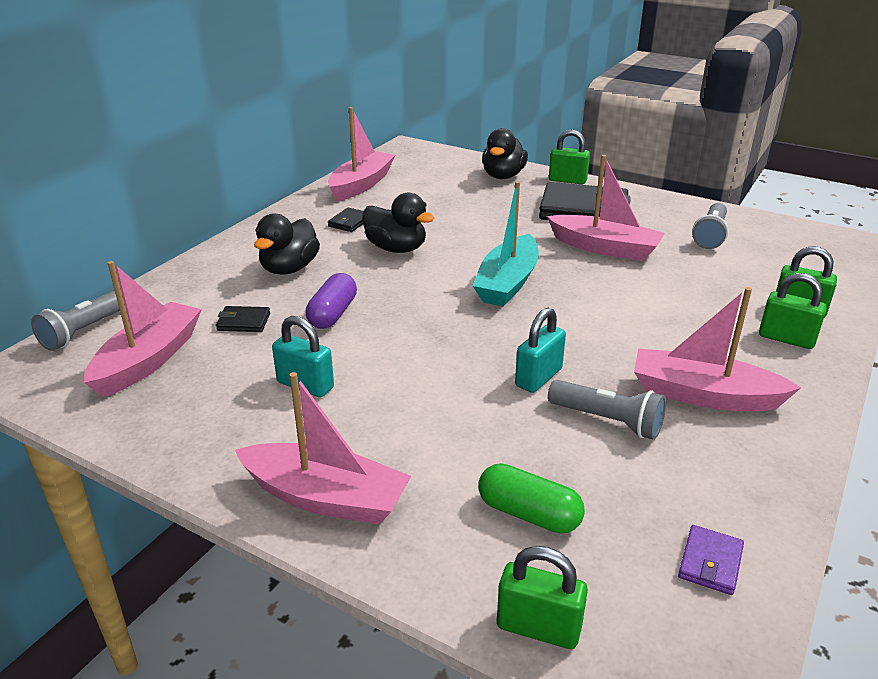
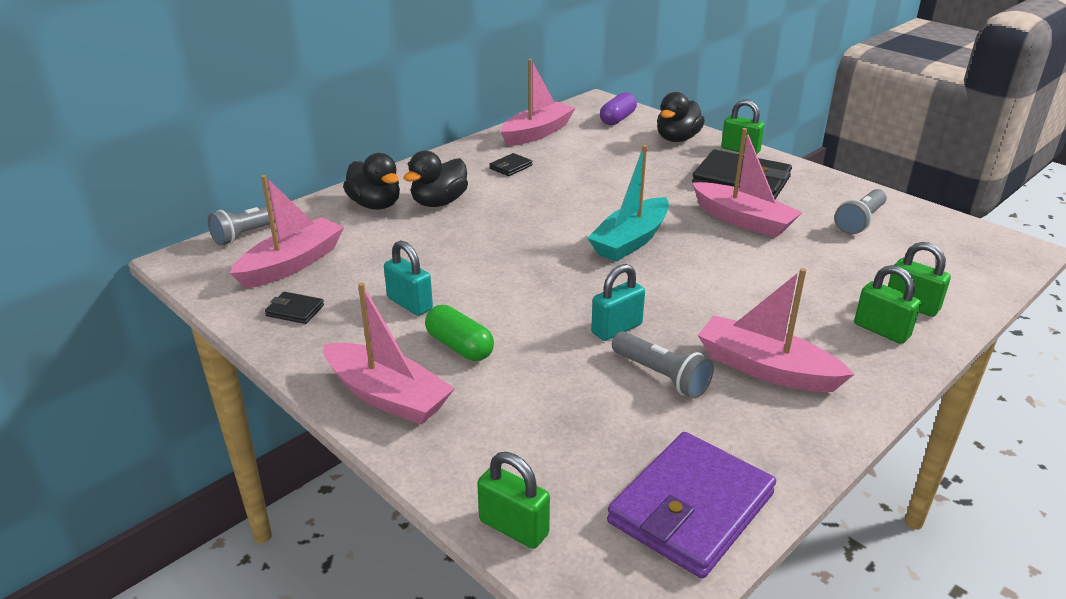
camera: 15 degrees right, 0 degrees up
black wallet [216,306,270,332] -> black wallet moved to [265,292,324,324]
purple capsule [306,273,357,329] -> purple capsule moved to [600,92,637,125]
black duck [362,193,434,253] -> black duck moved to [343,153,400,210]
green capsule [479,463,585,534] -> green capsule moved to [425,305,494,361]
purple wallet [678,525,744,595] -> purple wallet [607,432,776,579], size x2.30

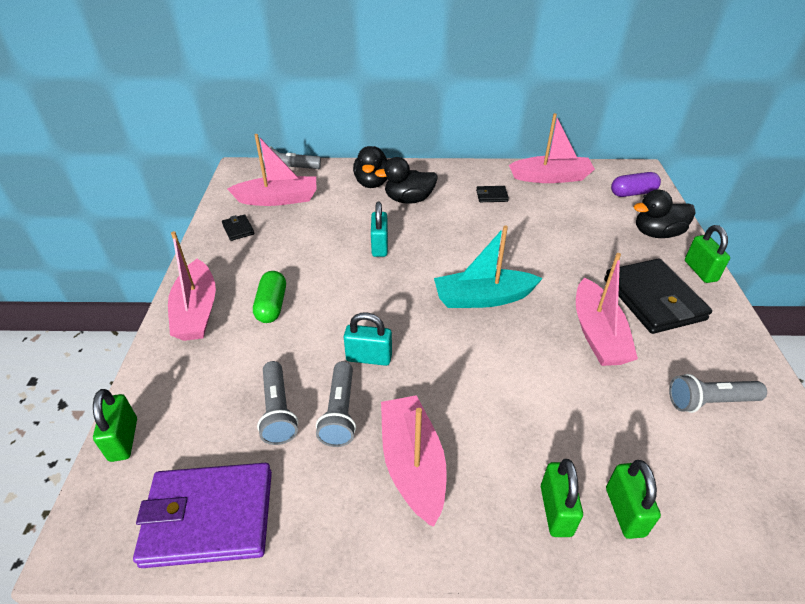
camera: 45 degrees right, 10 degrees up
turquoise padlock [384,240,433,316] -> turquoise padlock moved to [371,202,388,257]
none -> grey flashlight [257,361,298,445]

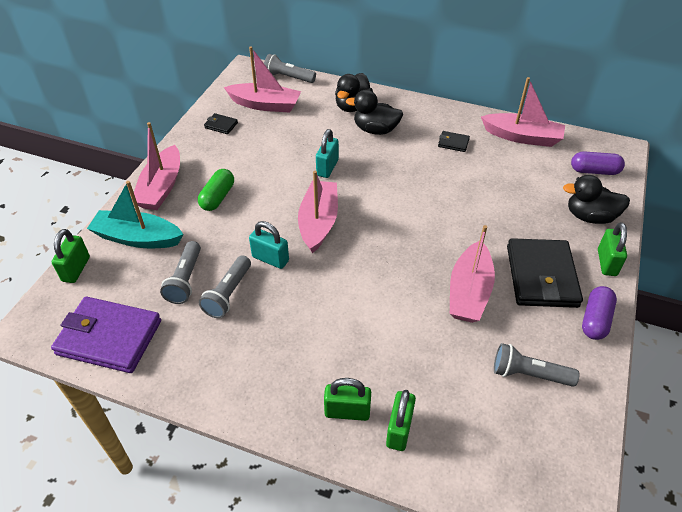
camera: 20 degrees right, 5 degrees up
black wallet [222,214,254,241] -> black wallet turned 60 degrees counterclockwise [204,113,238,134]
pink boat [381,395,447,527] -> pink boat moved to [298,171,338,253]
turquoise boat [434,226,543,308] -> turquoise boat moved to [87,181,183,248]
green padlock [541,459,583,537] -> green padlock turned 75 degrees clockwise [324,378,371,421]
none -> purple capsule [582,286,617,340]

